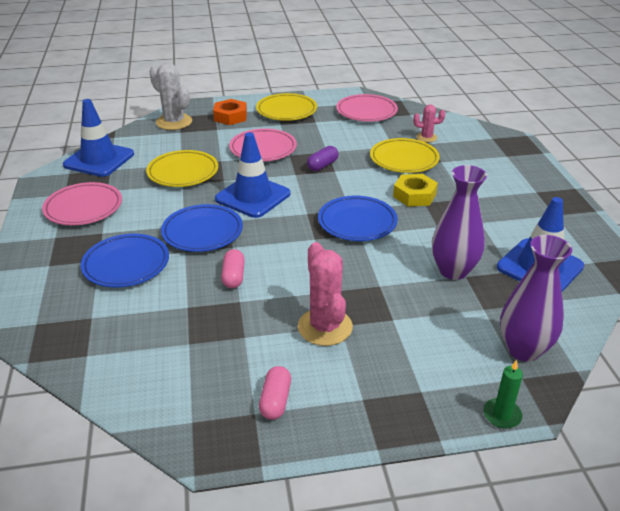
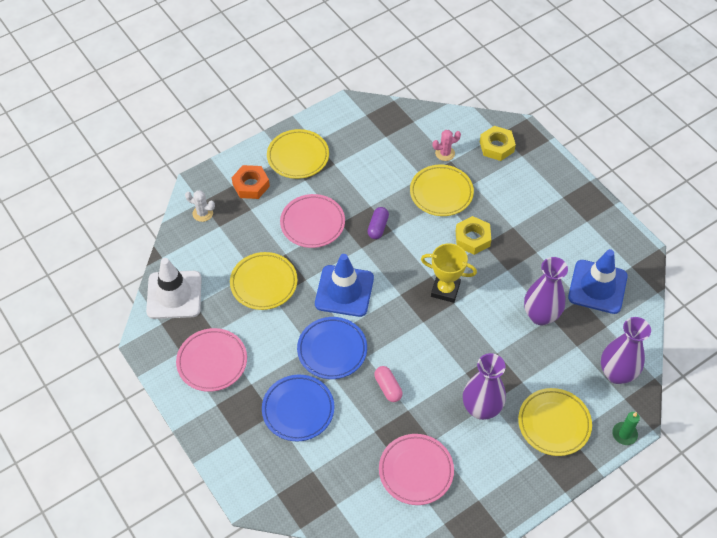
camera: 25 degrees left, 20 degrees up
blue traffic cone [63,99,134,177] -> white traffic cone [146,258,202,319]
white cactus [149,63,192,130] -> white cactus [185,190,215,222], size x0.56
pink capsule [259,366,291,420] -> none
pink cactus [298,242,353,346] -> purple vase [463,353,506,420]
blue plate [318,196,398,241] -> yellow trophy [421,243,477,303]
pink plate [336,94,398,122] -> pink plate moved to [379,434,454,505]
none -> yellow nut [480,126,516,161]
none -> yellow plate [518,388,592,456]

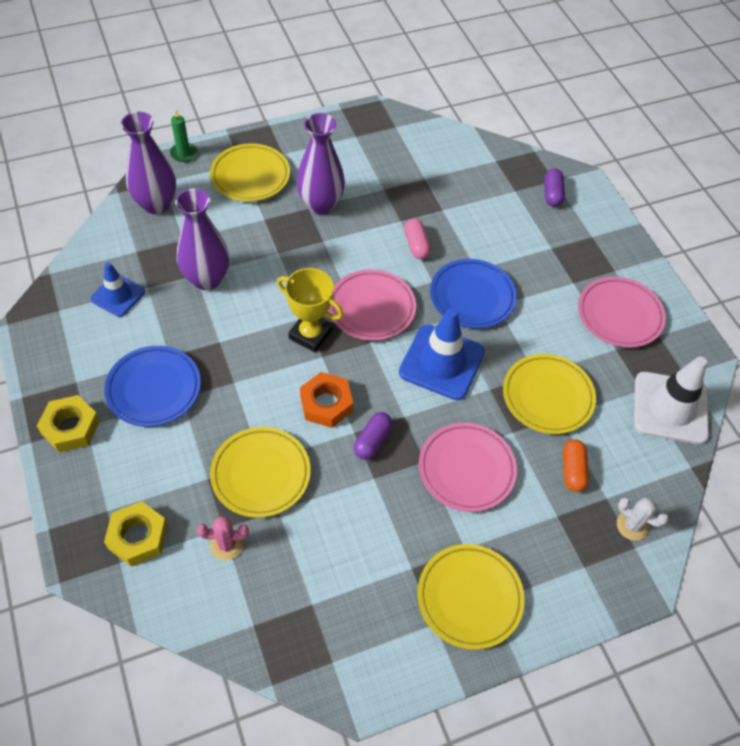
camera: 170 degrees left, 0 degrees up
orange nut [231,165,270,199] -> orange nut moved to [300,372,353,428]
blue plate [262,375,335,441] -> blue plate moved to [104,346,201,427]
pink plate [379,434,454,505] -> pink plate moved to [329,269,416,341]
yellow nut [456,216,491,255] -> yellow nut moved to [37,395,100,452]
blue traffic cone [568,249,628,314] -> blue traffic cone [91,262,145,317], size x0.60
none -> purple capsule [544,169,565,207]
none -> orange capsule [563,440,589,492]

